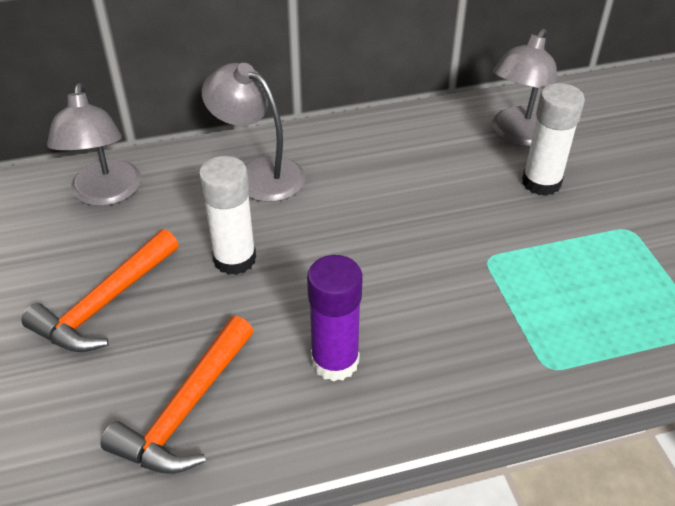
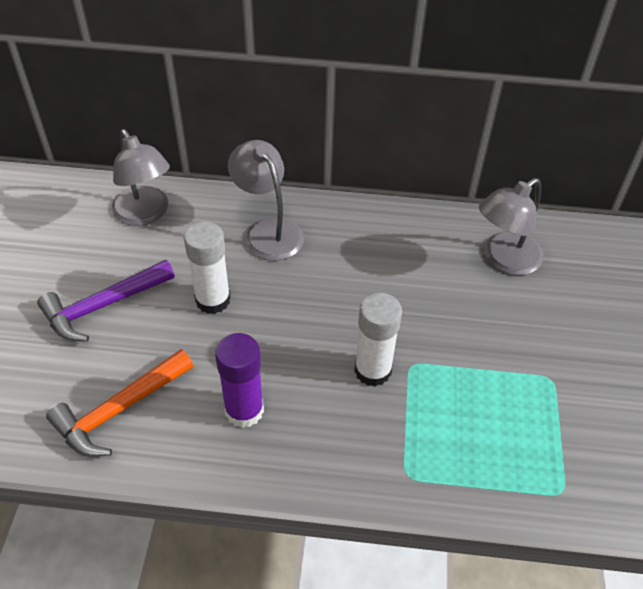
camera: 20 degrees right, 5 degrees up
orange hammer [21,229,179,352] -> purple hammer [37,259,175,341]
grey lamp [47,83,141,206] -> grey lamp turned 45 degrees counterclockwise [112,129,170,226]
white glue stick [522,83,585,196] -> white glue stick moved to [354,293,402,387]

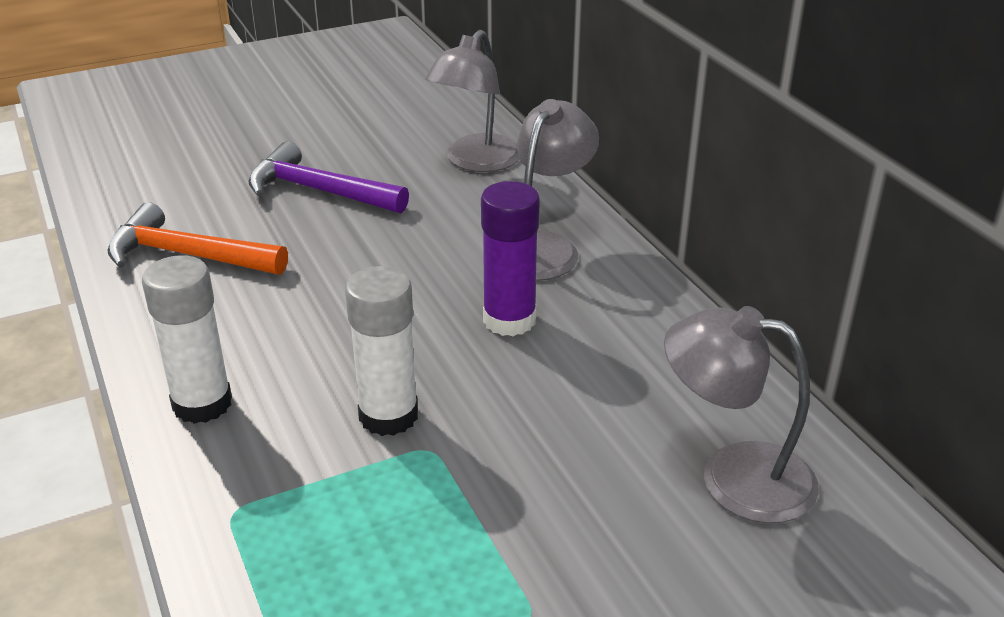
camera: 60 degrees right, 15 degrees down
white glue stick [184,221,231,314] -> white glue stick moved to [142,255,232,424]
purple glue stick [215,333,264,428] -> purple glue stick moved to [481,181,540,336]

